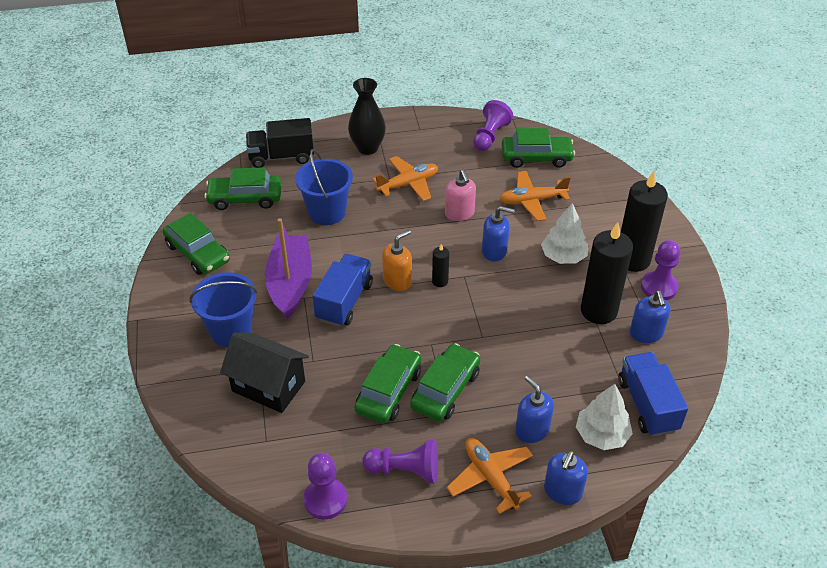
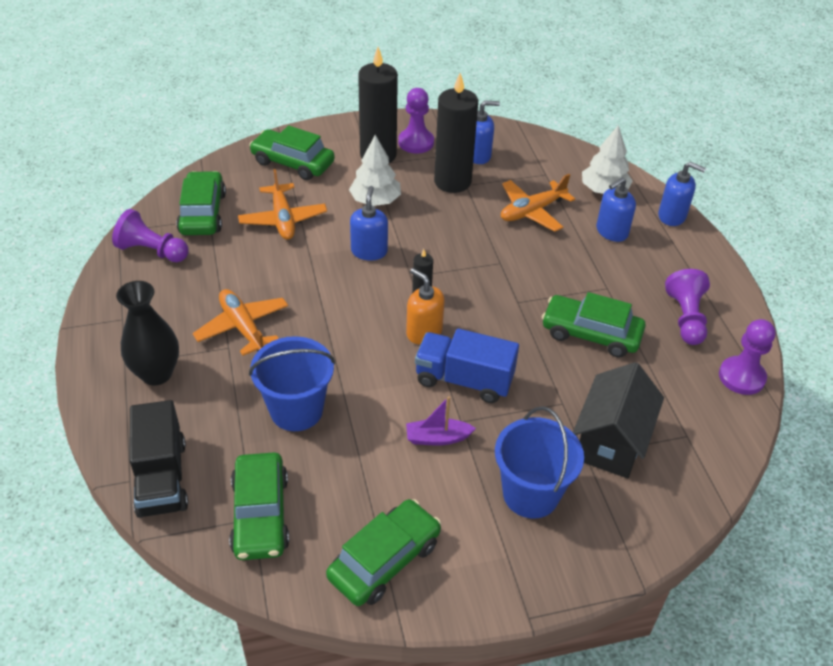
camera: 95 degrees left, 0 degrees up
purple boat [265,218,312,319] -> purple boat [406,396,476,446], size x0.48
green car [410,343,481,421] -> green car moved to [249,125,335,180]
pink soap dispenser [445,170,476,221] -> none
orange plane [446,438,533,514] -> orange plane moved to [501,174,575,232]
blue truck [618,352,688,437] -> none

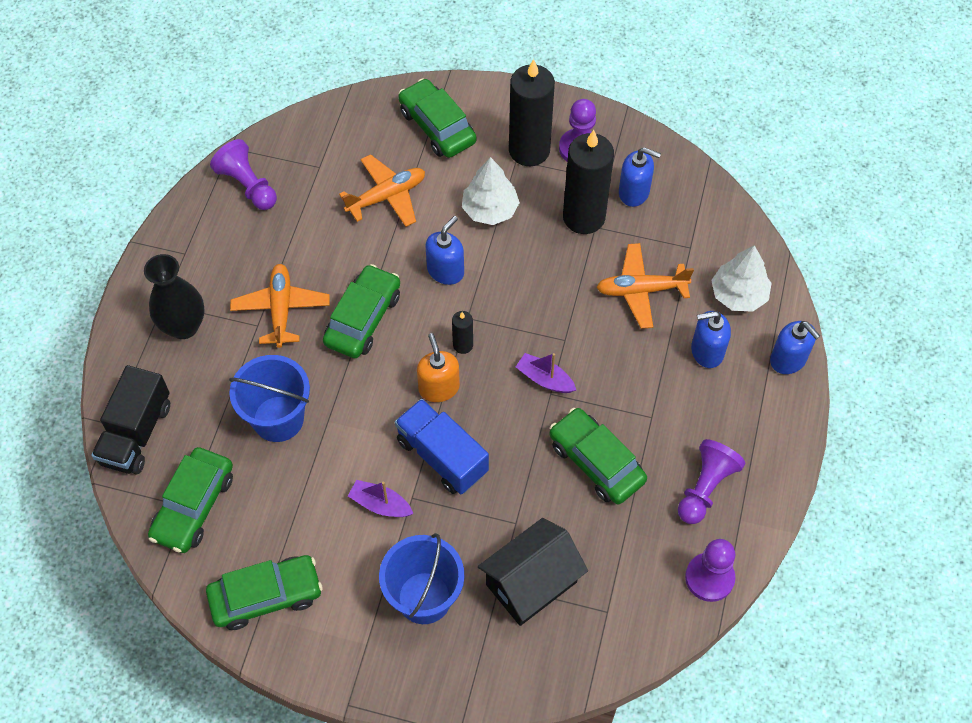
camera: 30 degrees right, 15 degrees up
green car [176,171,226,235] -> green car moved to [323,264,400,358]
orange plane [238,169,327,240] -> orange plane turned 135 degrees counterclockwise [339,154,425,227]
none -> purple boat [516,353,576,393]

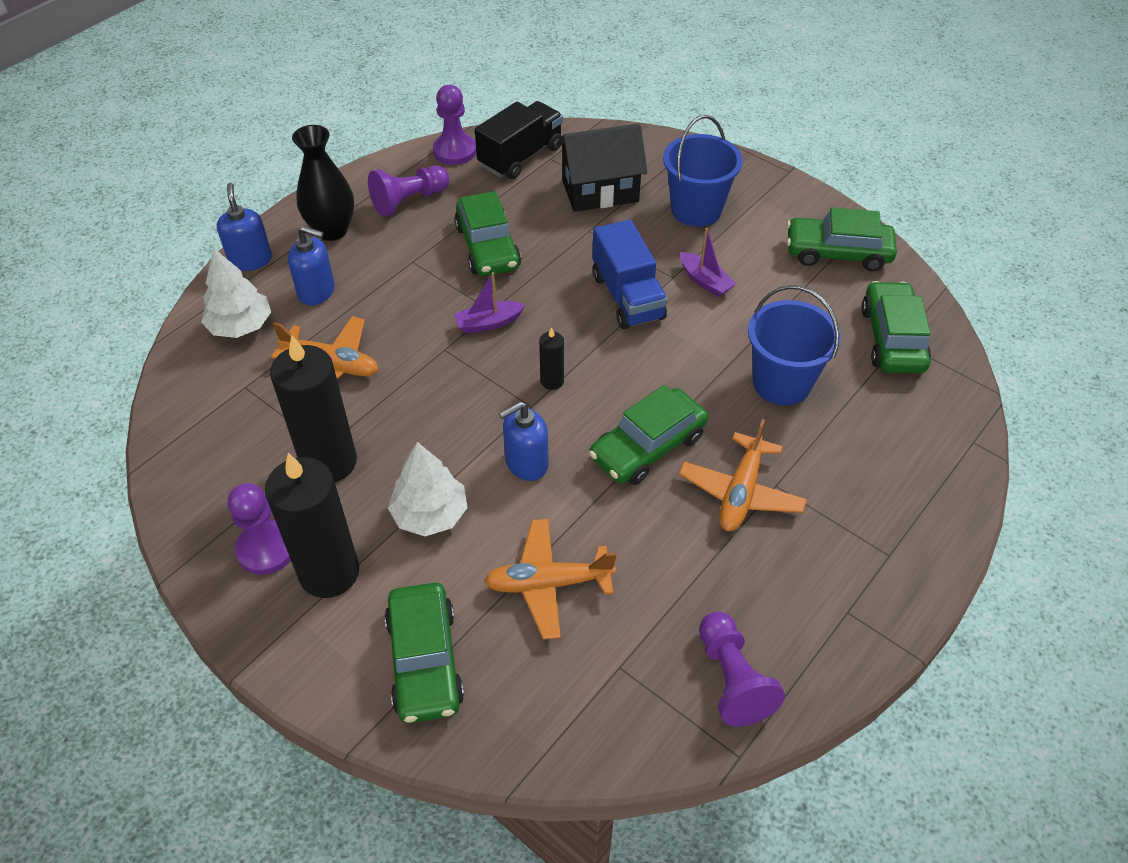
camera: 155 degrees left, 10 degrees down
black truck [91,365,170,474] -> black truck moved to [475,101,563,179]
black vase [144,254,205,339] -> black vase moved to [292,125,354,241]
green car [148,447,233,553] -> green car turned 45 degrees counterclockwise [861,281,931,373]
orange soap dispenser [417,333,460,402] -> none
purple boat [516,353,576,393] -> purple boat turned 105 degrees clockwise [454,272,525,334]
blue soap dispenser [619,147,661,207] -> none

